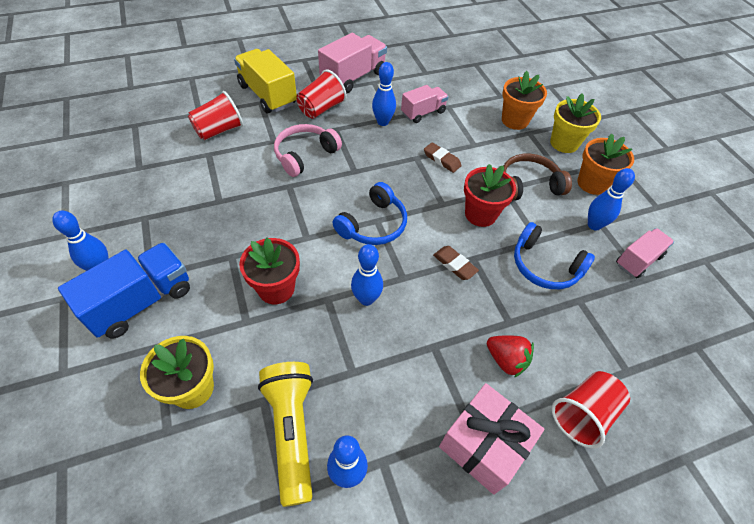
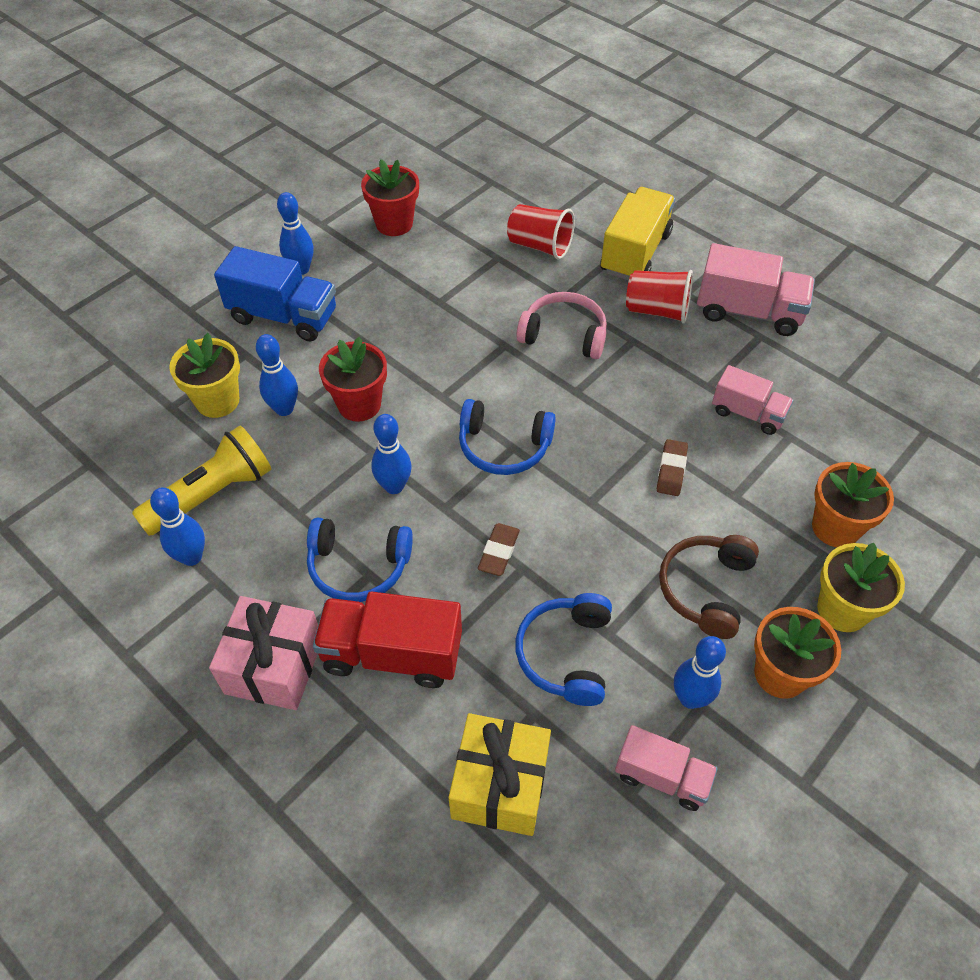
camera: 65 degrees right, 0 degrees up
blue bowling pin [372,62,396,126] -> blue bowling pin moved to [256,334,298,416]
red flower pot [464,164,516,227] -> red flower pot moved to [361,159,419,236]
red strawberry [487,335,534,378] -> red truck [313,591,462,688]
brown headphones [504,154,572,201] -> brown headphones turned 120 degrees counterclockwise [659,535,759,639]
red cup [551,371,630,449] -> none
none -> blue headphones [307,518,413,602]
none -> yellow gift [449,713,551,836]

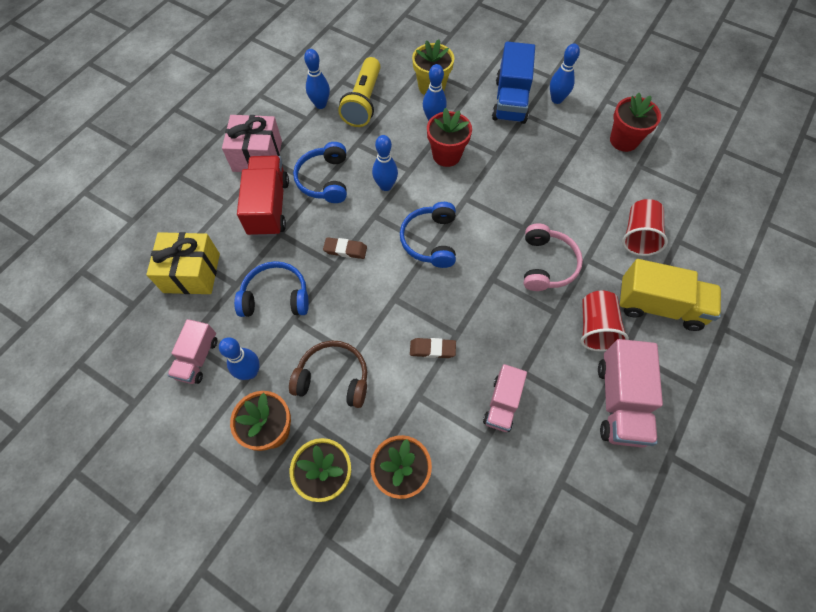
camera: 80 degrees right, 10 degrees up
yellow flashlight [132,426,271,536] -> yellow flashlight turned 60 degrees clockwise [338,57,381,127]

